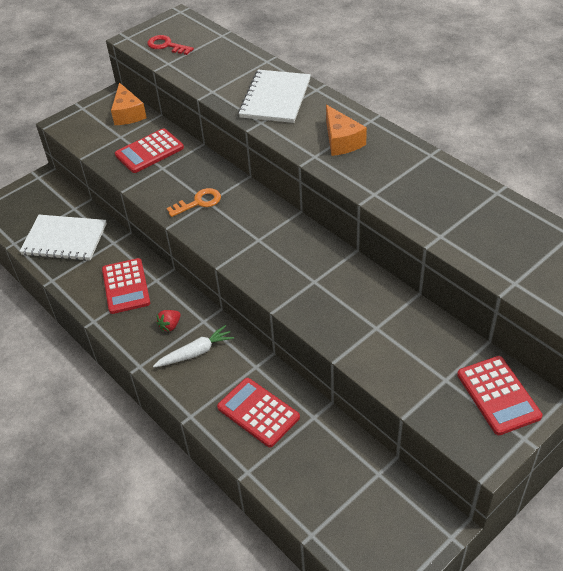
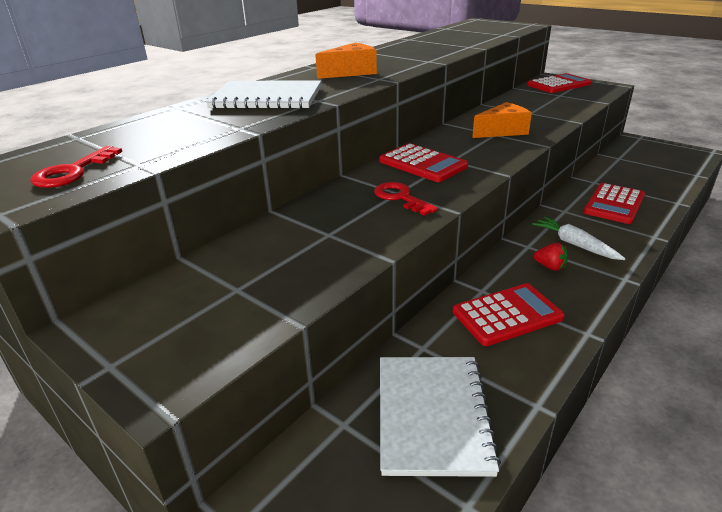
camera: 100 degrees left, 15 degrees down
orange cheese [111,82,147,125] -> orange cheese moved to [472,102,532,138]
red calculator [115,128,184,173] -> red calculator moved to [379,143,468,182]
orange key [167,188,221,217] -> red key [374,182,438,216]

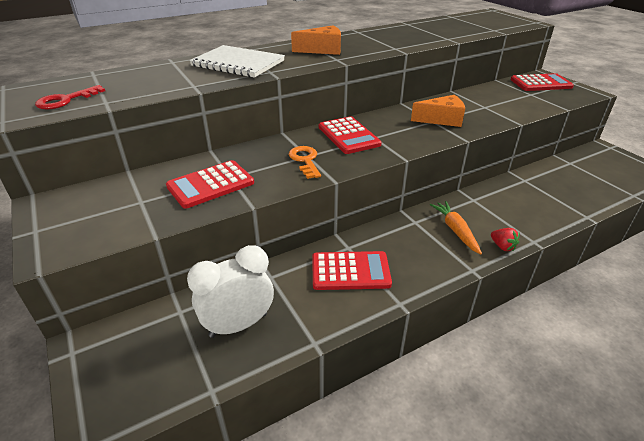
camera: 20 degrees right, 5 degrees up
red key [374,182,438,216] -> orange key [289,146,321,179]
white notebook [380,357,501,477] -> white clock [187,245,274,338]
white carrot [532,217,626,260] -> orange carrot [430,201,482,254]
red strawberry [533,243,568,271] -> red strawberry moved to [491,228,520,251]
red calculator [584,183,645,224] -> red calculator moved to [166,160,254,209]

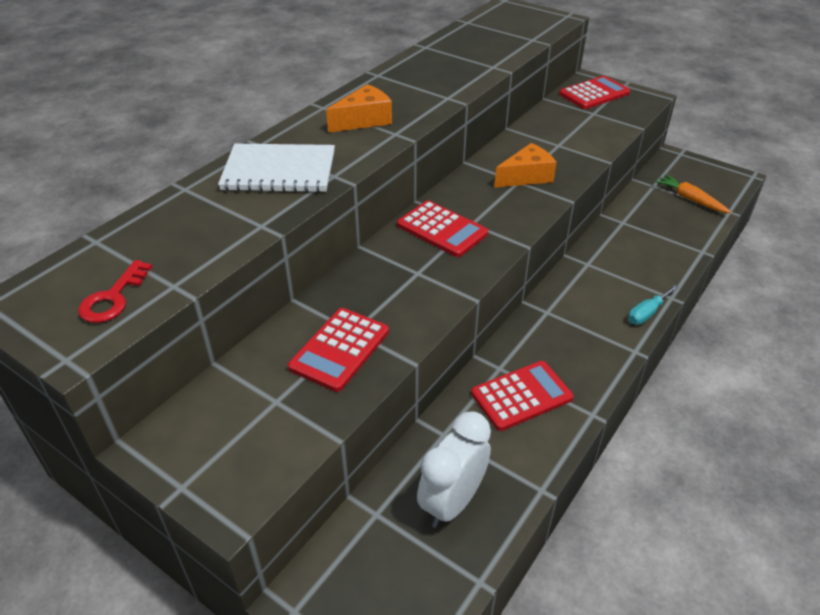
camera: 25 degrees left, 5 degrees up
orange key [289,146,321,179] -> none
orange carrot [430,201,482,254] -> orange carrot moved to [655,174,731,213]
red strawberry [491,228,520,251] -> turquoise screwdriver [628,285,679,325]

